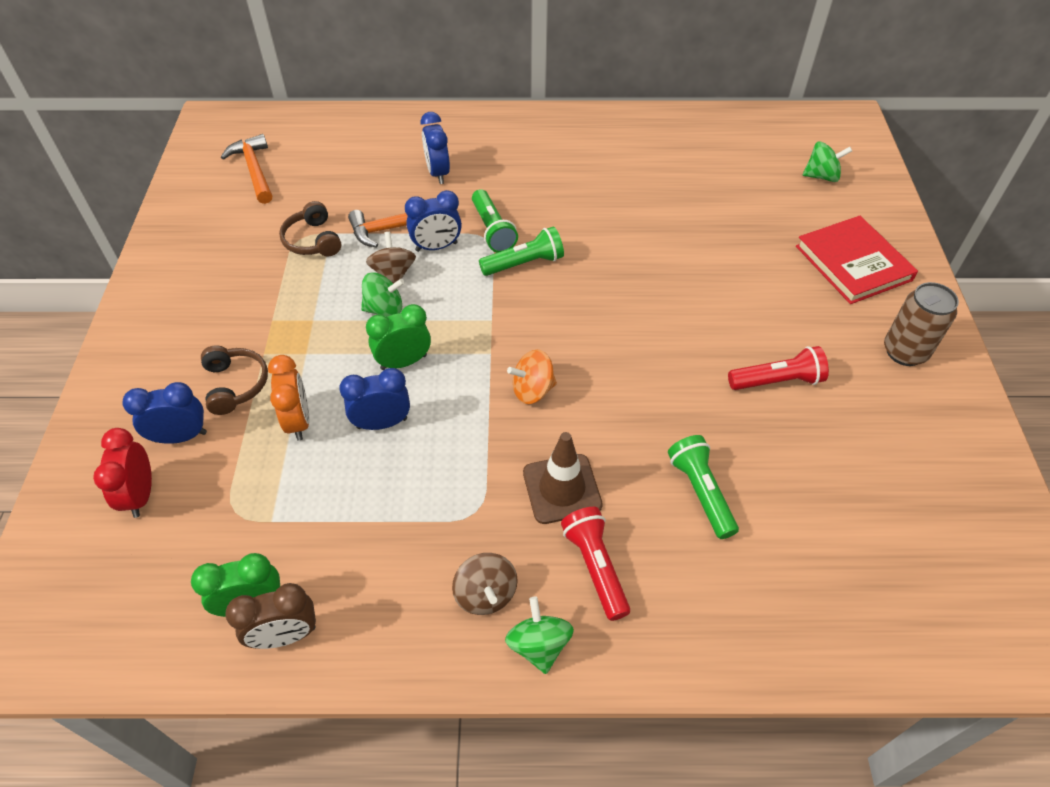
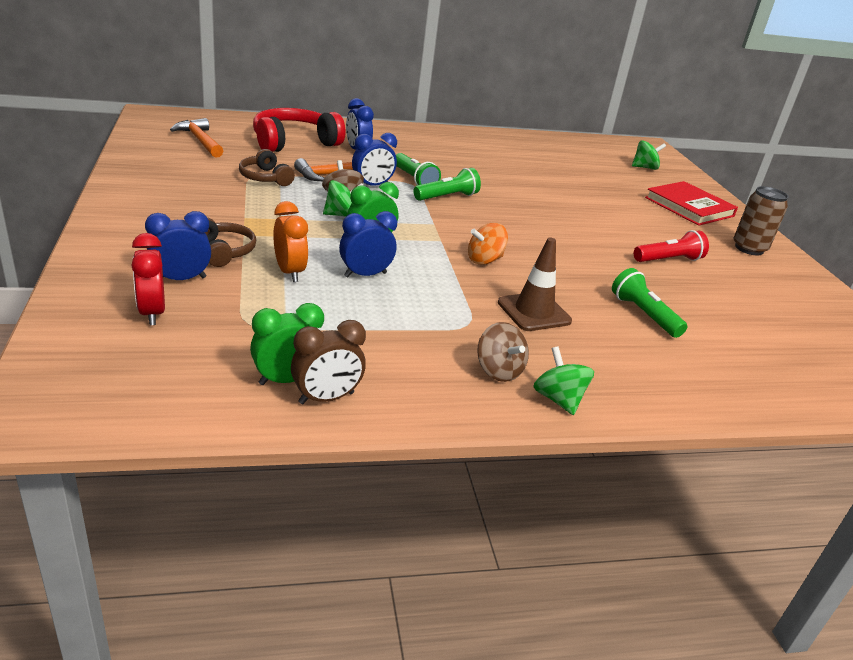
camera: 15 degrees left, 20 degrees down
red flashlight [561,507,630,621] -> none
none -> red headphones [253,108,346,152]

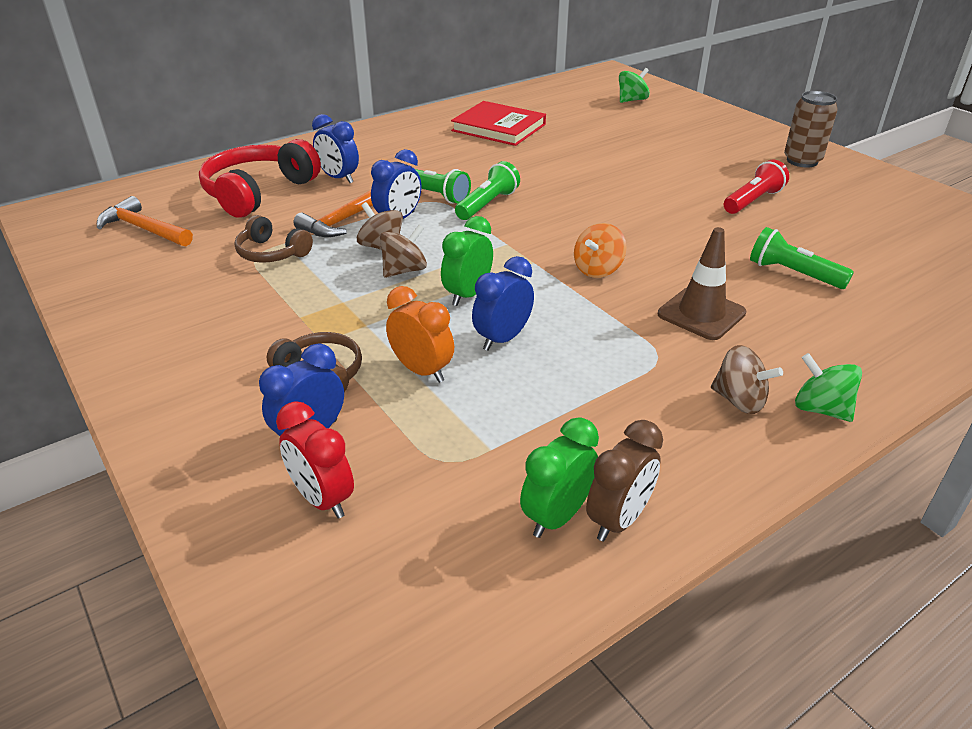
camera: 20 degrees left, 5 degrees up
green spinning top [323,180,364,217] -> brown spinning top [380,225,427,278]
red book [645,181,738,226] -> red book moved to [451,101,546,146]

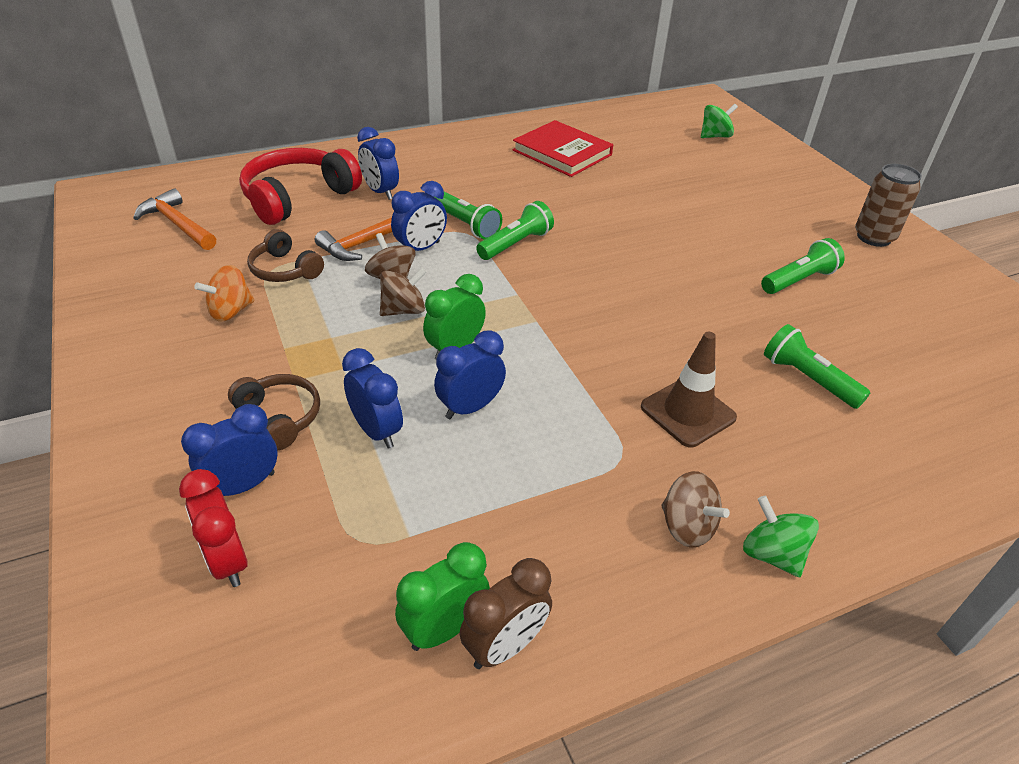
camera: 10 degrees right, 5 degrees up
orange clock [386,286,454,383] -> blue clock [342,348,403,449]
orange spinning top [574,223,626,278] -> orange spinning top moved to [194,265,254,322]
red flashlight [724,160,789,214] -> green flashlight [761,238,845,294]

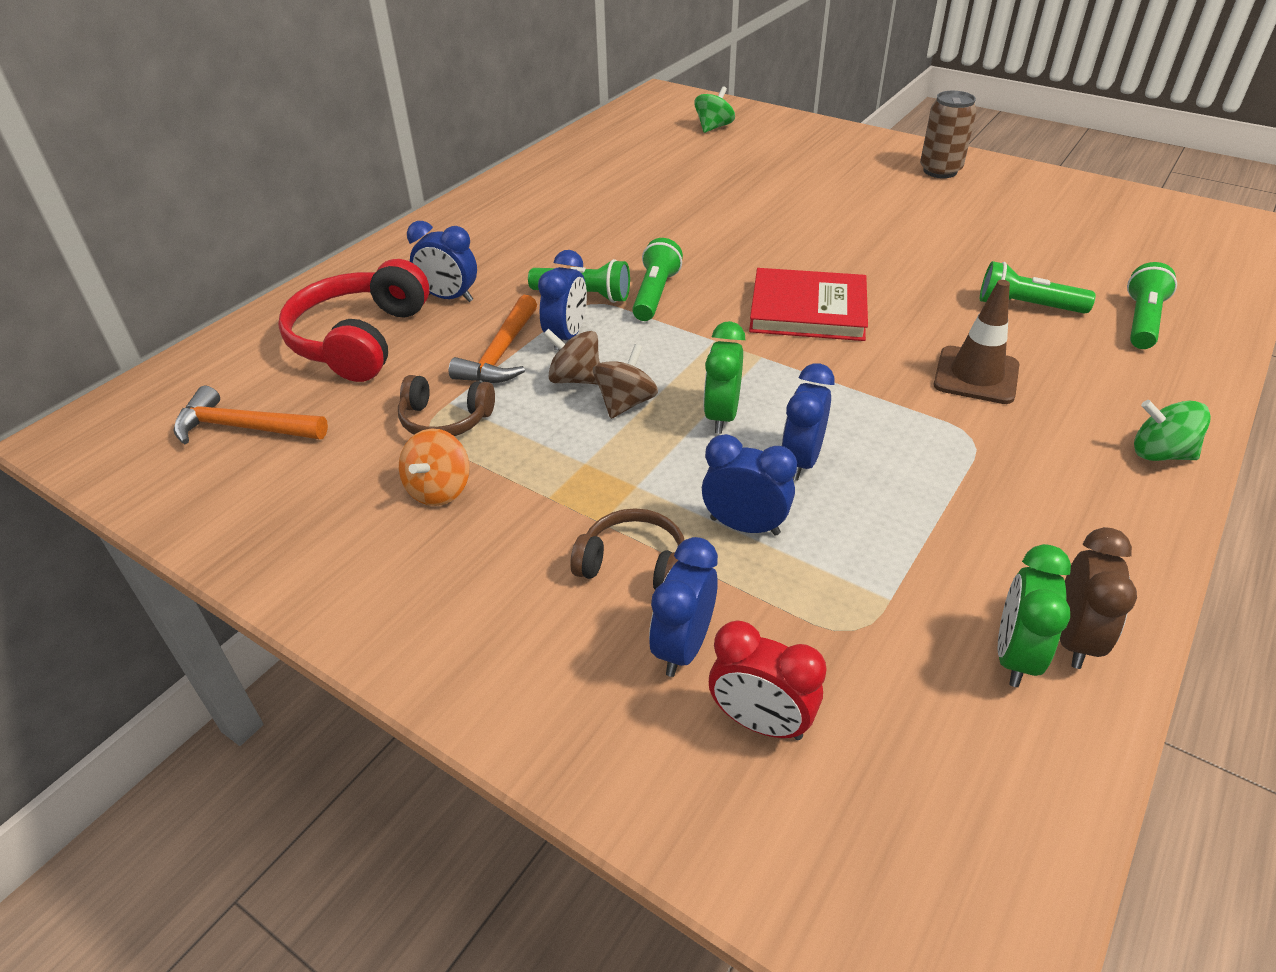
camera: 30 degrees left, 0 degrees up
red book [513,120,613,177] -> red book moved to [749,268,868,341]
brown spinning top [661,471,730,548] -> none
green flashlight [761,238,845,294] -> green flashlight moved to [1127,262,1177,349]

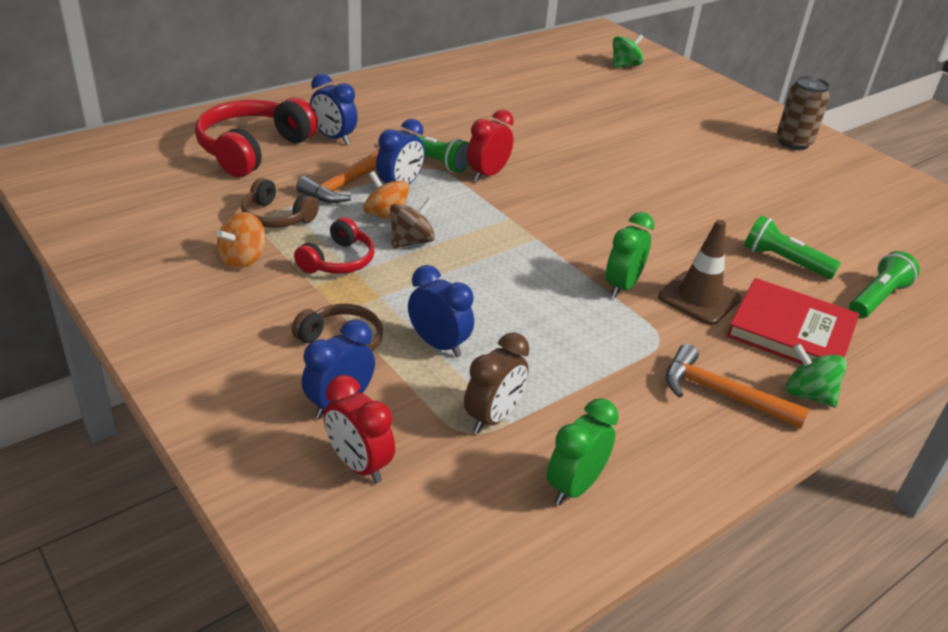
camera: 15 degrees right, 5 degrees down
orange hammer [173,386,328,444] -> orange hammer moved to [666,344,809,429]
brown spinning top [543,328,600,385] -> orange spinning top [363,171,410,220]
green flashlight [632,238,683,321] -> red clock [467,109,514,181]
green clock [703,321,745,434] -> green clock moved to [606,212,654,298]
red book [749,268,868,341] -> red book moved to [726,278,860,364]
blue clock [781,363,835,481] -> none
brown clock [1060,527,1137,669] -> brown clock moved to [464,332,530,433]
none -> red headphones [294,217,375,274]

